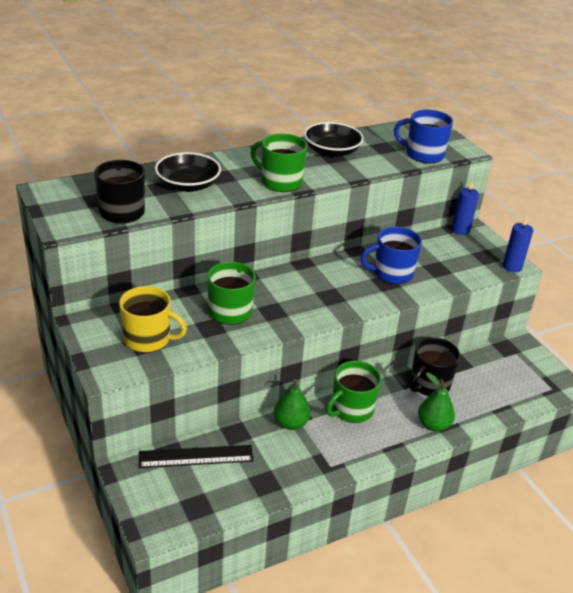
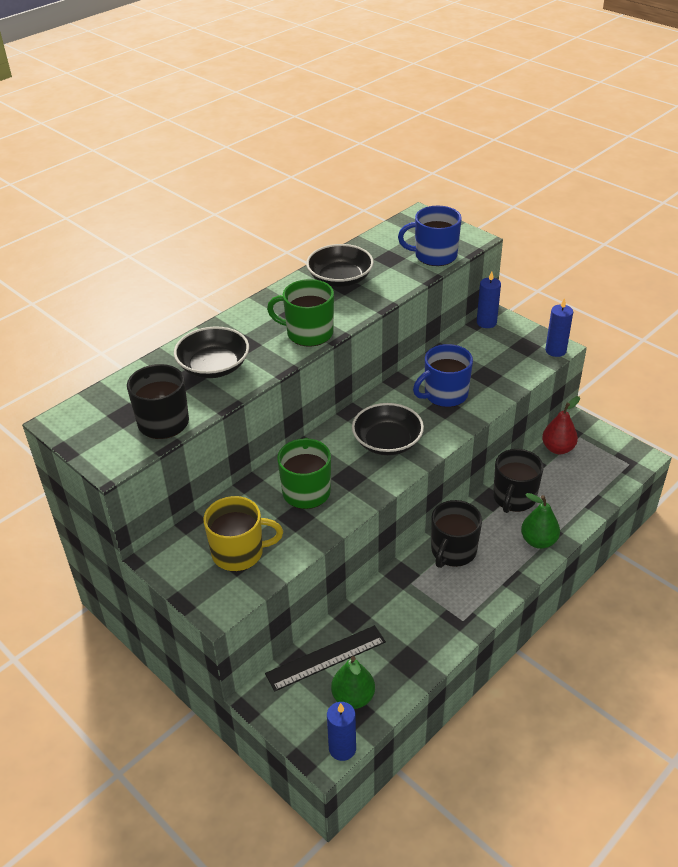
camera: 15 degrees left, 5 degrees up
green pear [274,379,310,430] -> green pear moved to [331,656,375,709]
green mug [326,361,381,423] -> black mug [431,500,482,568]
none -> blue candle [327,702,356,761]
none -> black bowl [352,403,424,455]
none -> red pear [542,396,580,454]

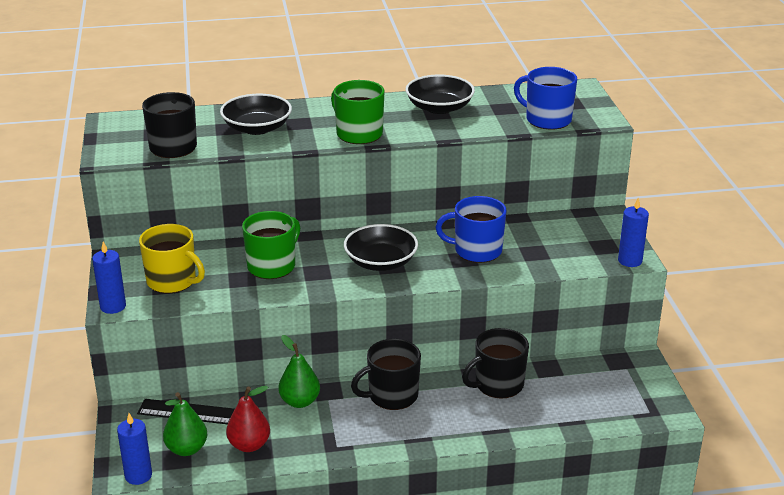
camera: 35 degrees right, 10 degrees down
blue candle [477,271,501,328] -> blue candle moved to [92,241,126,314]
green pear [521,493,560,549] -> green pear moved to [278,335,320,408]
red pear [542,396,580,454] -> red pear moved to [226,386,270,452]

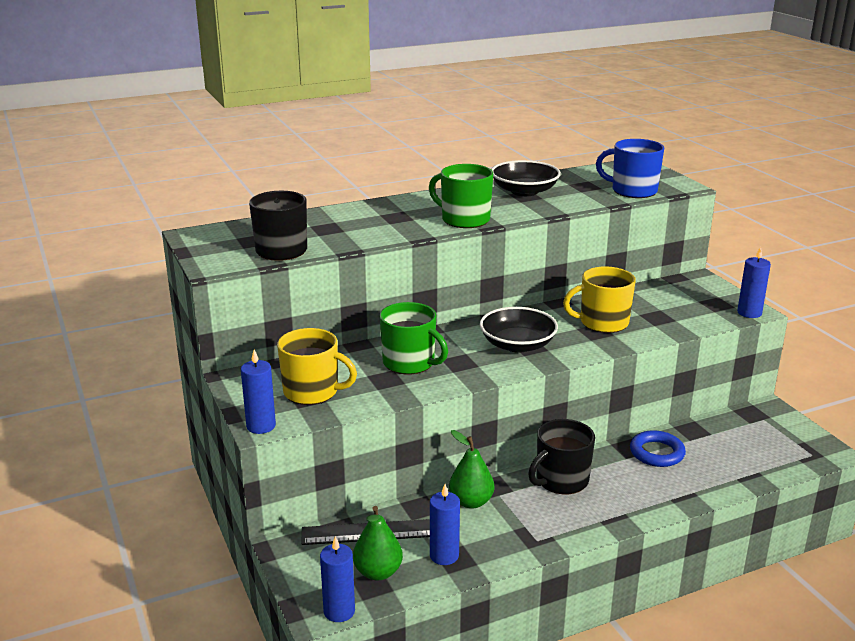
camera: 15 degrees left, 5 degrees down
black bowl [220,94,292,135] -> none
red pear [226,386,270,452] -> blue candle [430,484,460,565]
green mug [242,211,300,279] -> green mug turned 105 degrees clockwise [380,302,448,374]
blue mug [436,196,507,263] -> yellow mug [563,267,636,333]
black mug [462,328,529,399] -> blue ring [630,430,686,467]

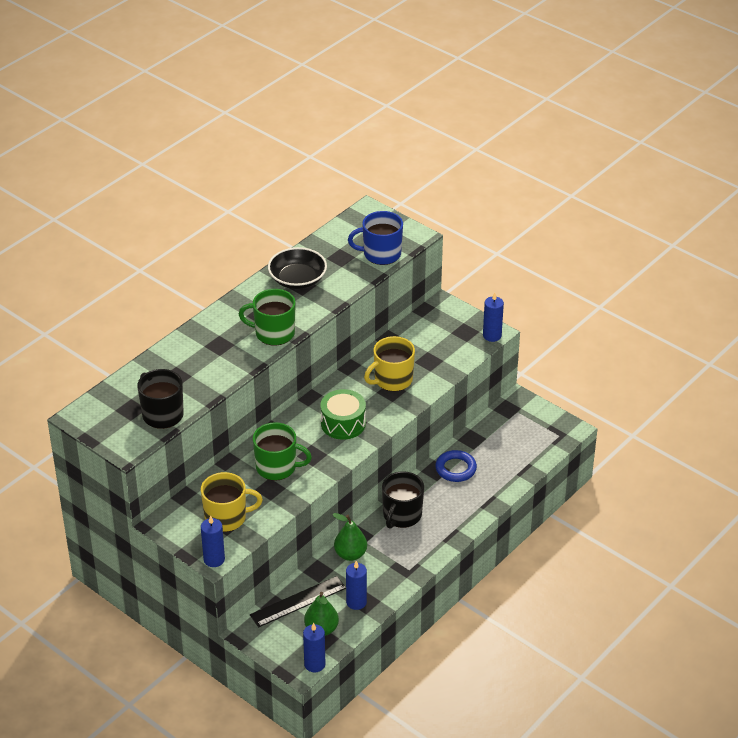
camera: 25 degrees left, 15 degrees up
black bowl [480,307,558,353] -> green drum [321,389,366,440]

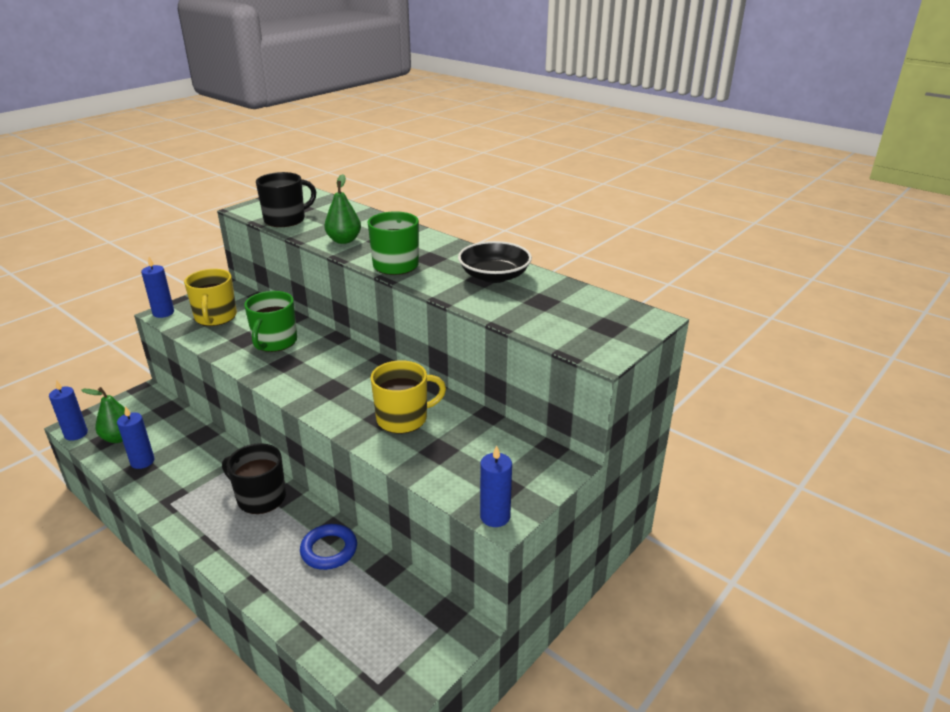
camera: 90 degrees right, 10 degrees down
black ruler [250,576,346,627] -> none
green drum [321,389,366,440] -> none
green pear [332,513,367,561] -> green pear moved to [324,174,361,244]
blue mug [348,211,403,265] -> none
yellow mug [364,336,415,391] -> yellow mug turned 105 degrees clockwise [370,360,446,434]

